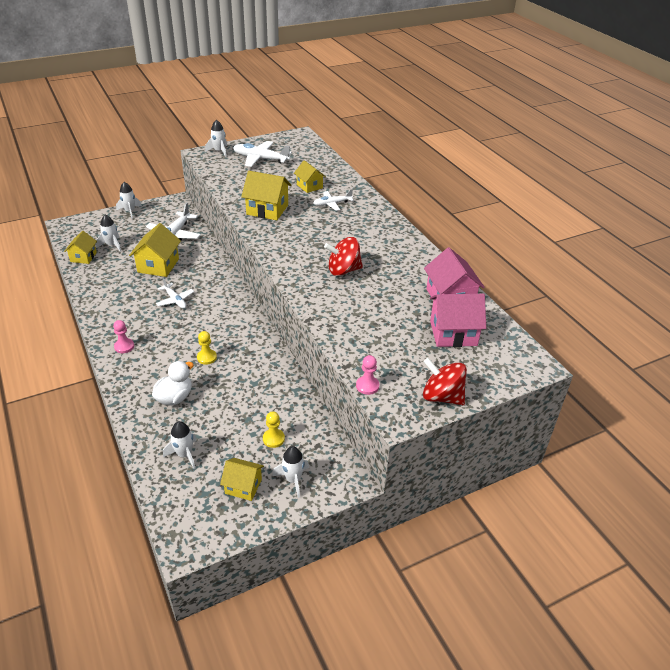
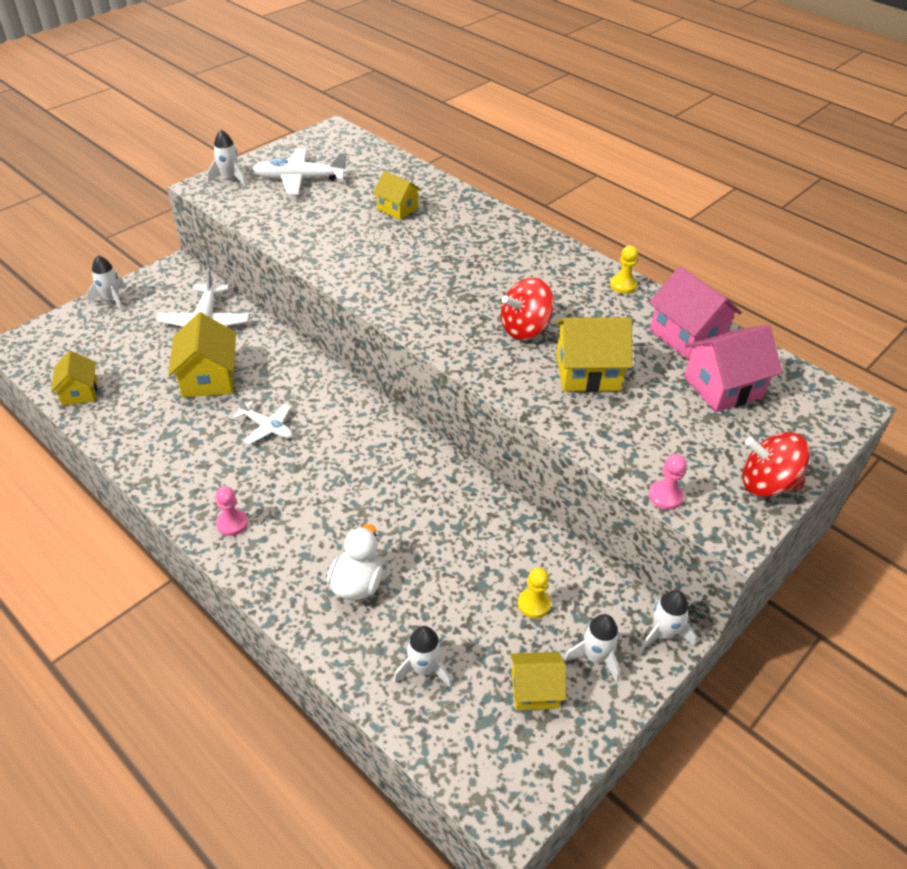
camera: 20 degrees left, 5 degrees up
white rocket [96,215,121,252] -> white rocket moved to [640,590,696,650]
yellow pawn [197,331,217,365] -> yellow pawn moved to [610,246,638,294]
yellow house [241,171,291,220] -> yellow house moved to [556,317,633,392]
white plane [313,189,354,211] -> none

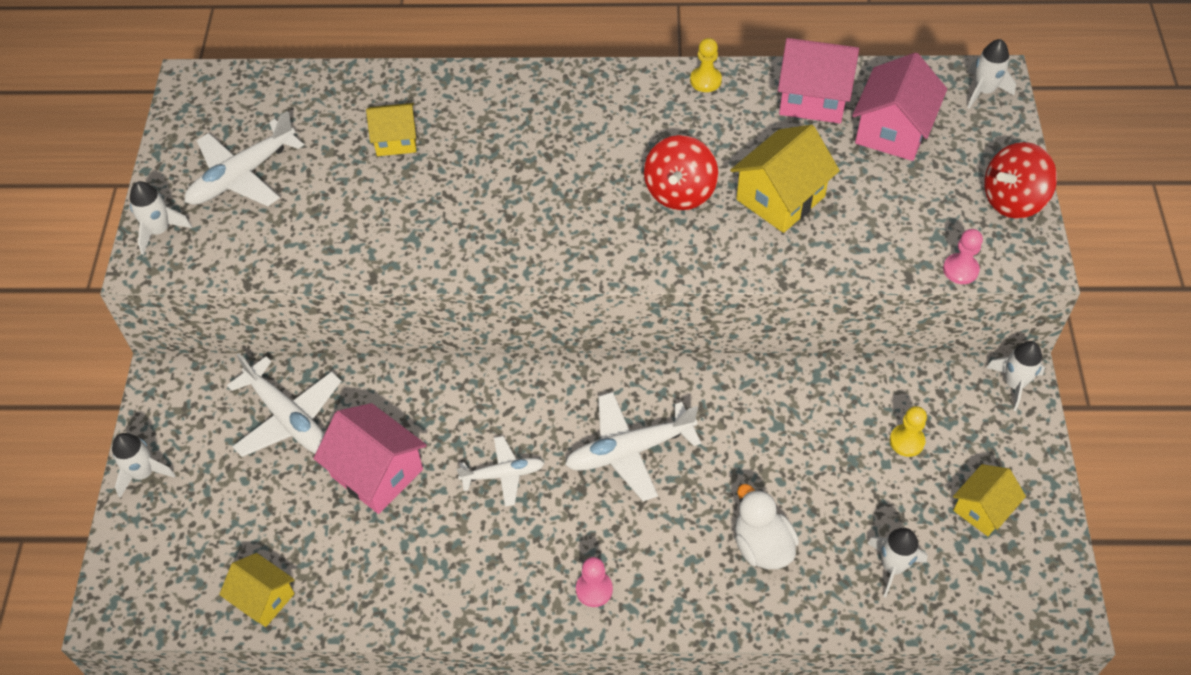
camera: 40 degrees left, 10 degrees up
yellow house [168,312,236,397] -> pink house [313,403,427,514]
white rocket [564,614,620,682] -> white rocket moved to [967,39,1016,109]
none -> white plane [565,392,701,501]

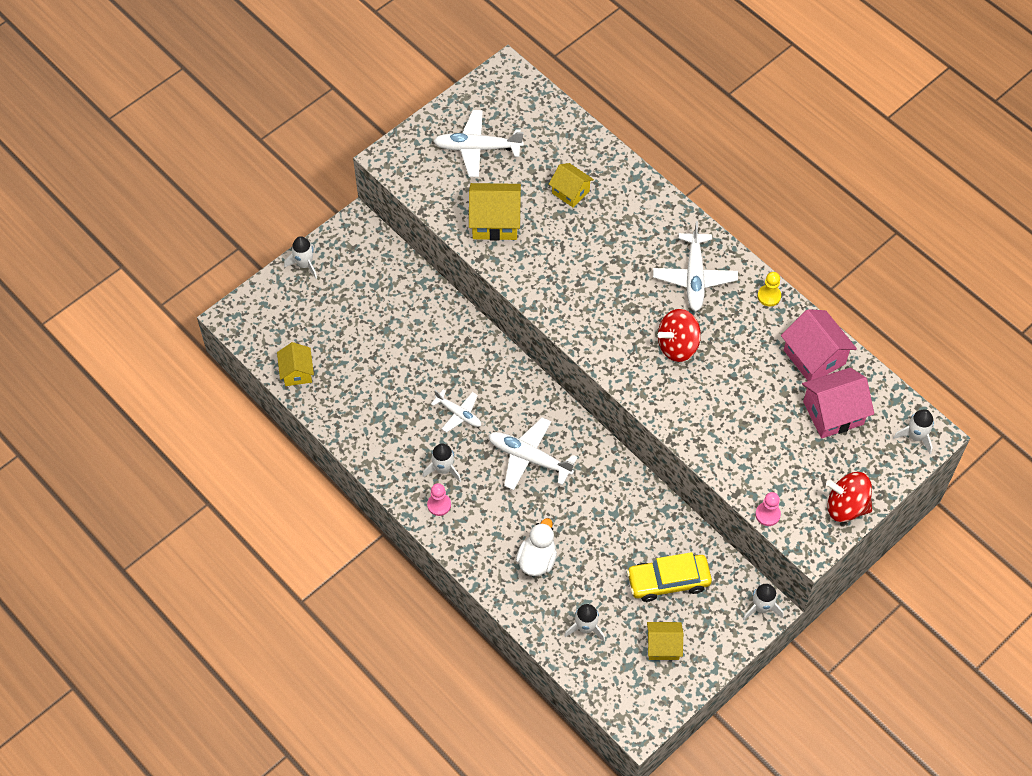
camera: 45 degrees right, 5 degrees up
white rocket [130,181,192,255] -> white rocket moved to [423,444,461,482]
white plane [227,353,341,457] -> white plane moved to [653,221,738,311]
pink house [313,403,427,514] -> none
yellow house [730,125,840,233] -> yellow house moved to [469,183,521,241]
yellow pawn [890,406,927,457] -> yellow car [627,552,712,602]

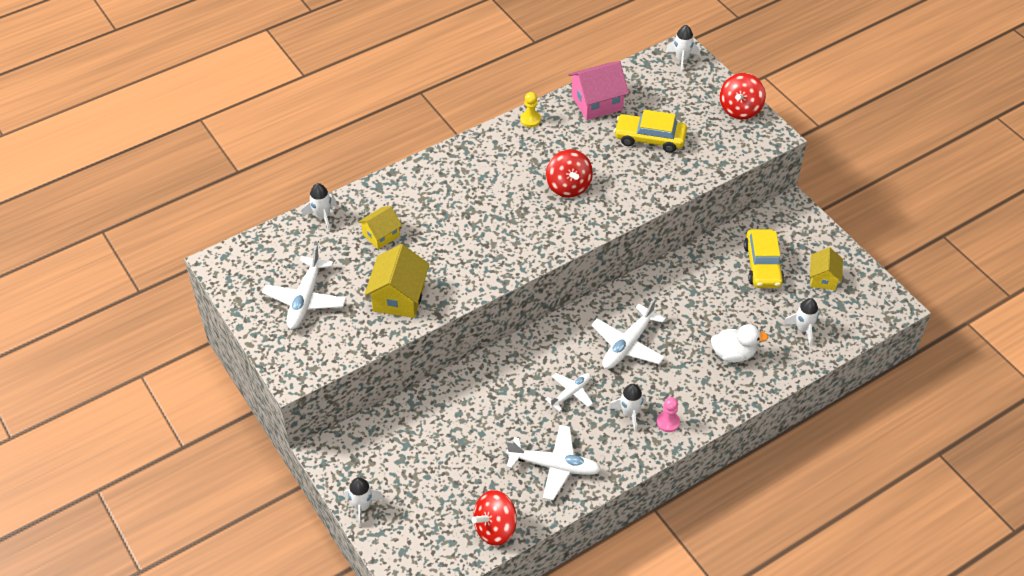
camera: 80 degrees left, 10 degrees down
yellow house [277,342,314,386] -> red spinning top [472,490,517,546]
white duck [516,518,557,576] -> white duck turned 150 degrees clockwise [711,324,768,363]
white plane [653,221,738,311] -> white plane moved to [506,425,602,500]
white rocket [743,583,783,620] -> white rocket moved to [302,183,337,231]
pink pawn [755,492,781,526] -> none
pink house [802,367,874,438] -> none
none -> yellow car [614,110,687,153]

